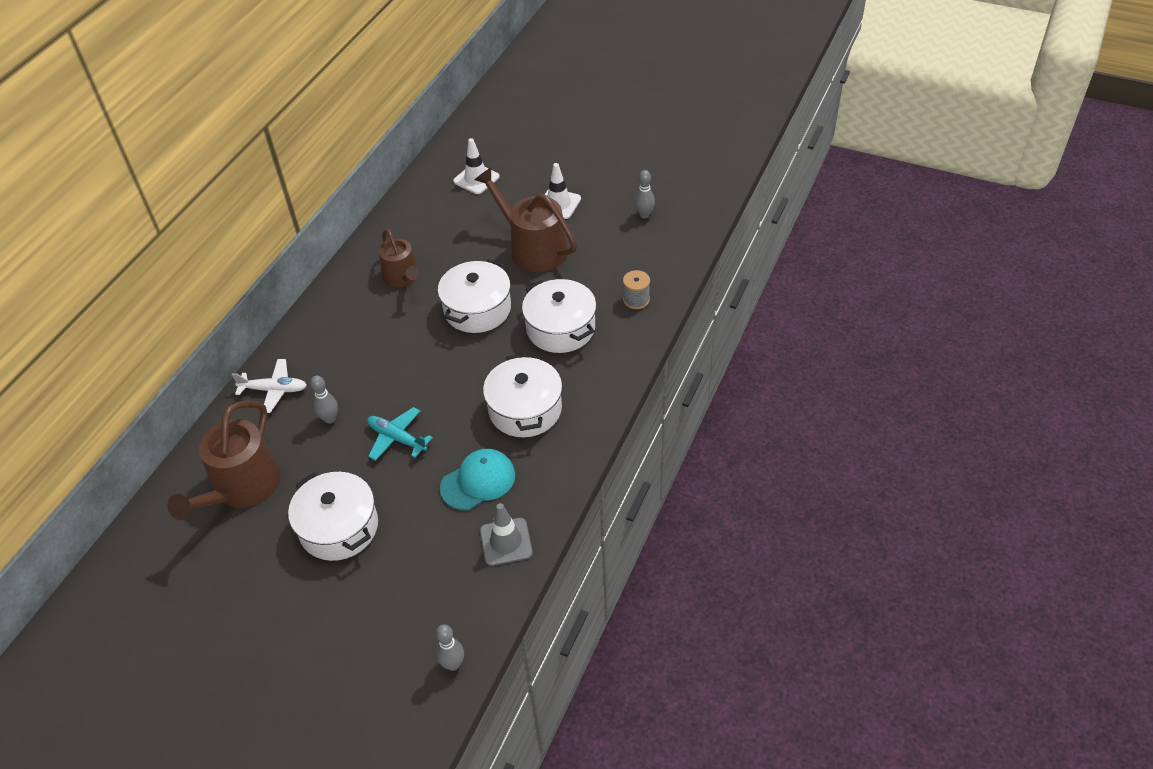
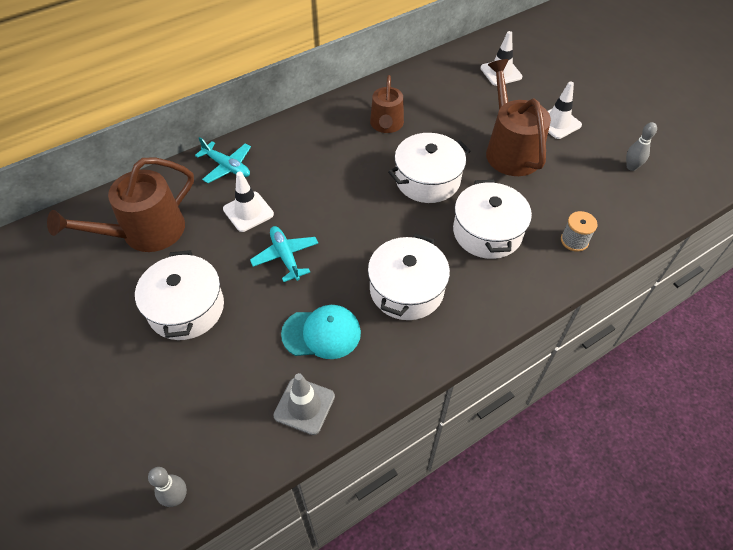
camera: 30 degrees right, 5 degrees up
white plane [232,359,307,413] -> turquoise plane [195,137,251,183]
grey bowling pin [310,375,338,424] -> white traffic cone [223,171,274,232]

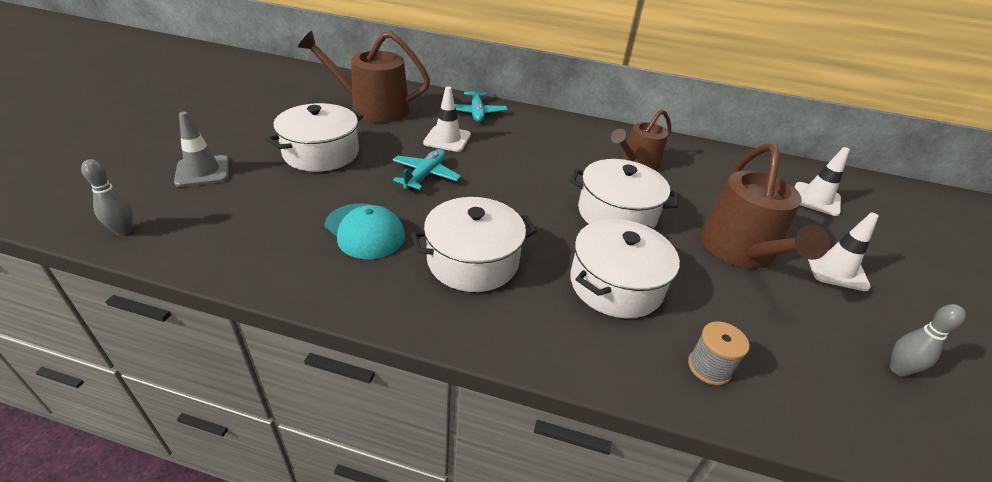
camera: 45 degrees right, 15 degrees down
grey traffic cone [274,373,335,435] -> grey traffic cone moved to [174,112,229,187]
brown watering can [486,59,551,176] -> brown watering can turned 150 degrees clockwise [700,143,830,269]

